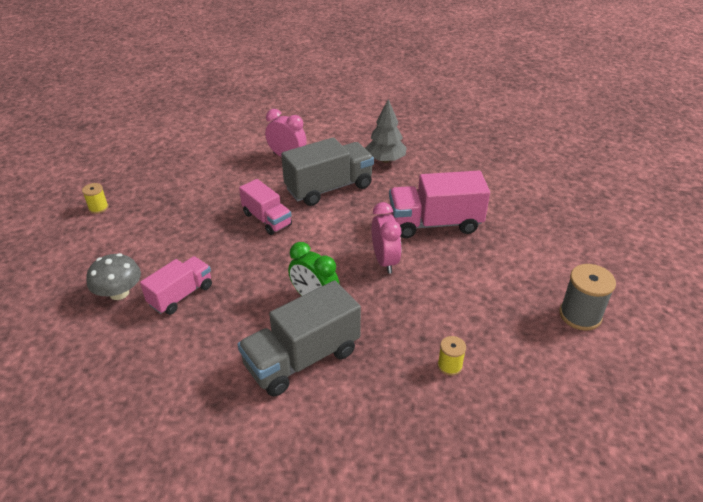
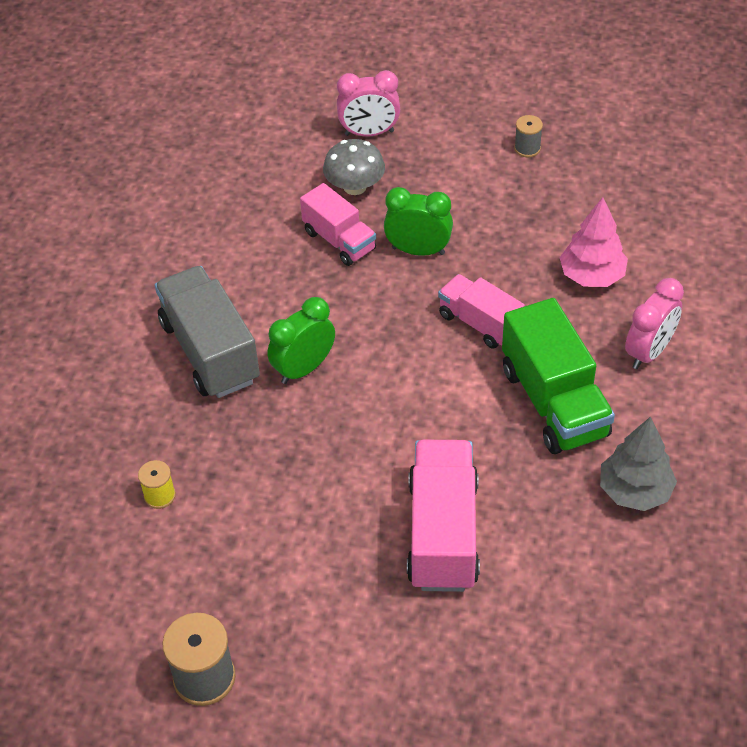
camera: 100 degrees right, 10 degrees up
yellow spool [82,183,109,214] -> grey spool [514,115,543,157]
pink truck [239,179,292,235] -> pink truck turned 75 degrees clockwise [438,274,525,349]
grey truck [281,137,374,206] -> green truck [502,298,615,454]
pink clock [372,202,401,274] -> pink clock moved to [337,70,400,136]
none -> green clock [384,187,453,256]
none -> pink tree [559,197,628,287]

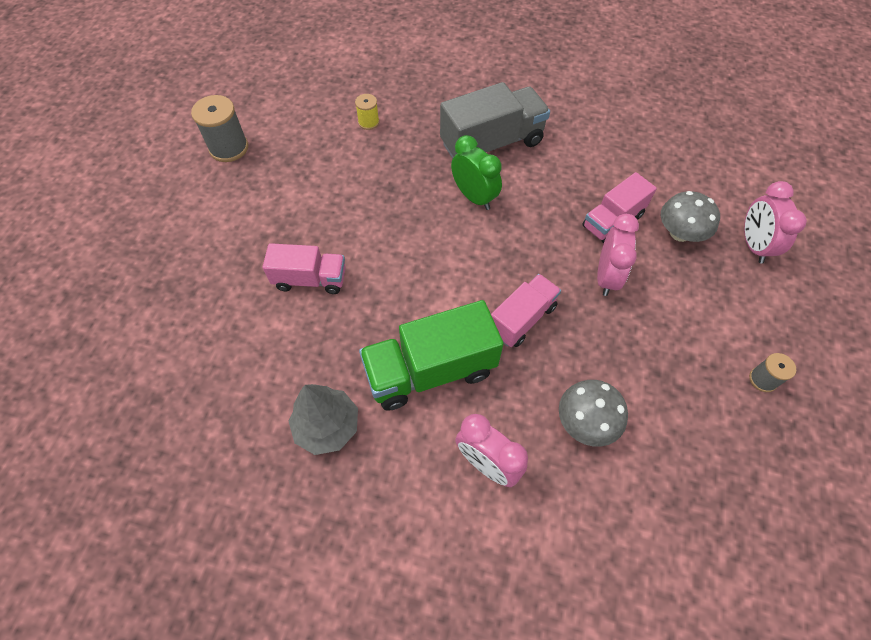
camera: 90 degrees right, 10 degrees up
green clock [384,187,453,256] -> pink clock [597,214,639,296]
pink truck [407,440,480,592] -> pink truck [263,243,346,294], size x0.63
pink tree [559,197,628,287] -> grey mushroom [559,380,628,447]

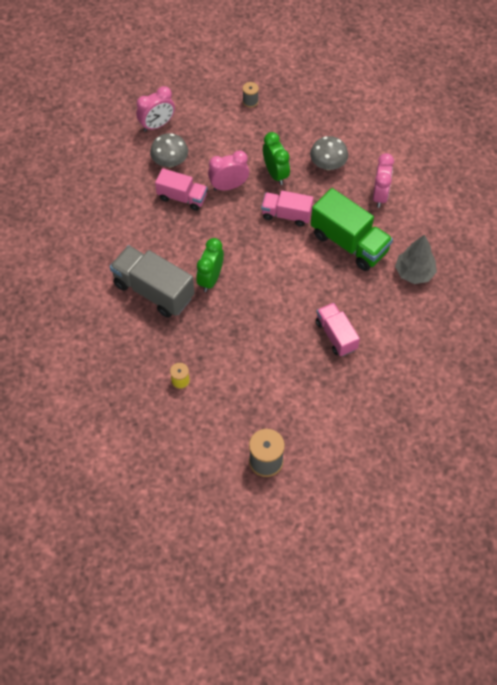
camera: 120 degrees left, 0 degrees up
none -> green clock [263,132,290,185]

